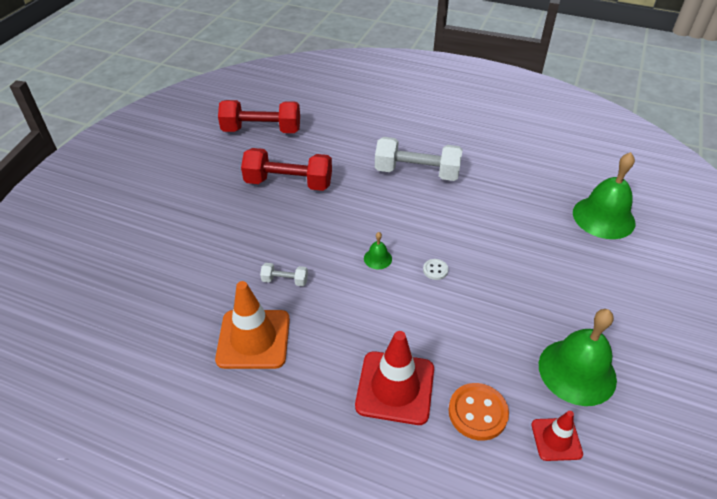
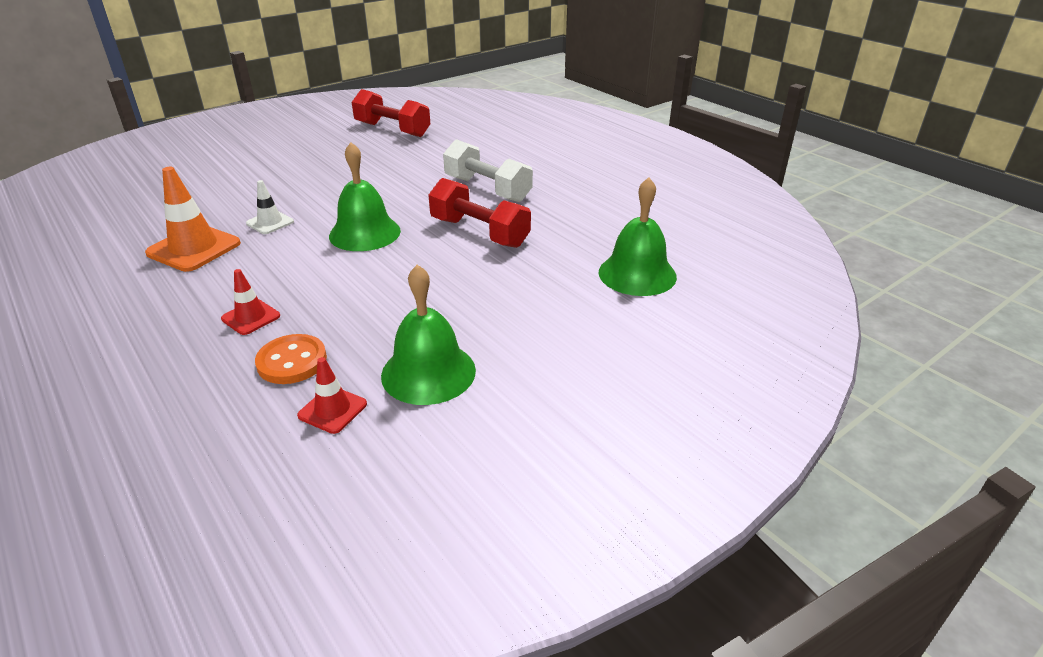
camera: 30 degrees right, 10 degrees down
red dumbbell [241,148,332,191] -> red dumbbell moved to [428,178,531,248]
white dumbbell [260,263,308,286] -> white traffic cone [246,180,294,234]
red traffic cone [355,331,434,425] -> red traffic cone [221,269,280,335], size x0.56
green bell [364,232,392,269] -> green bell [329,142,401,251], size x2.28
white button [423,259,448,280] -> none

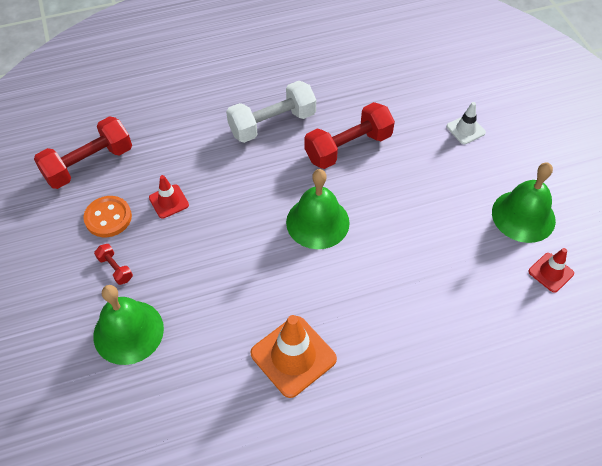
camera: 70 degrees left, 20 degrees up
red traffic cone [221,269,280,335] -> red traffic cone moved to [149,175,189,219]
white traffic cone [246,180,294,234] -> white traffic cone moved to [447,102,486,144]
orange button [255,334,327,384] -> orange button moved to [83,196,132,237]
green bell [598,177,677,296] -> green bell moved to [93,285,164,365]
none -> red dumbbell [94,244,133,285]

